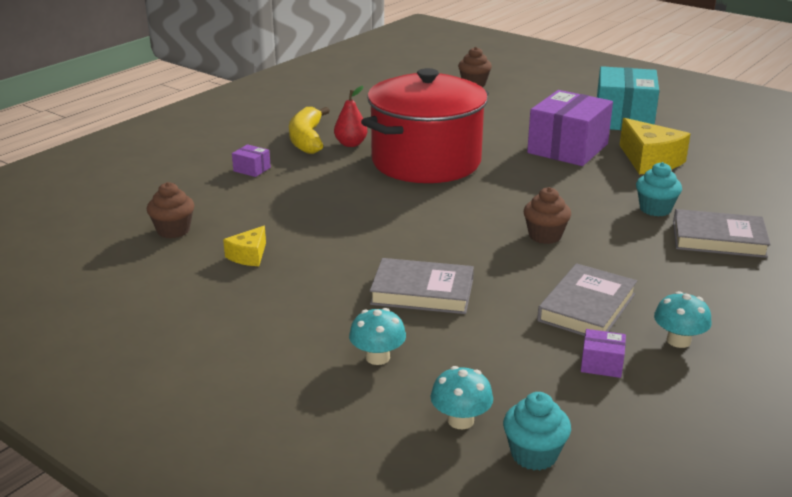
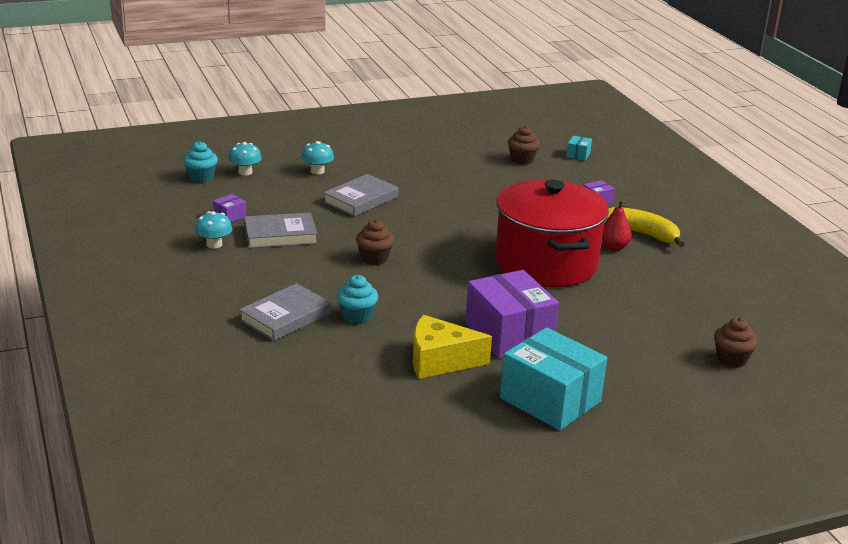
camera: 120 degrees right, 0 degrees up
yellow cheese [223,226,266,266] -> none
grey book [537,263,637,336] -> grey book turned 75 degrees counterclockwise [244,213,317,248]
none -> turquoise box [566,135,592,161]

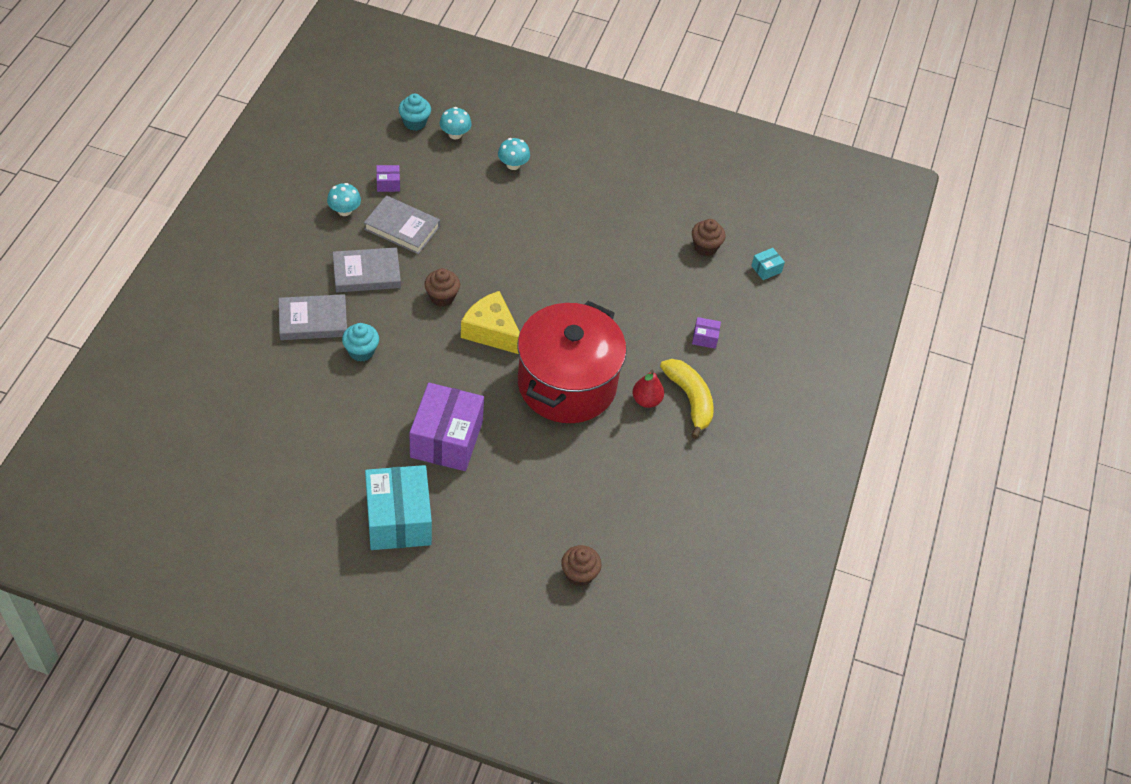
camera: 35 degrees right, 25 degrees up
grey book [323,174,398,217] -> grey book moved to [333,247,401,292]
yellow cheese [413,315,492,379] -> yellow cheese moved to [461,291,520,354]

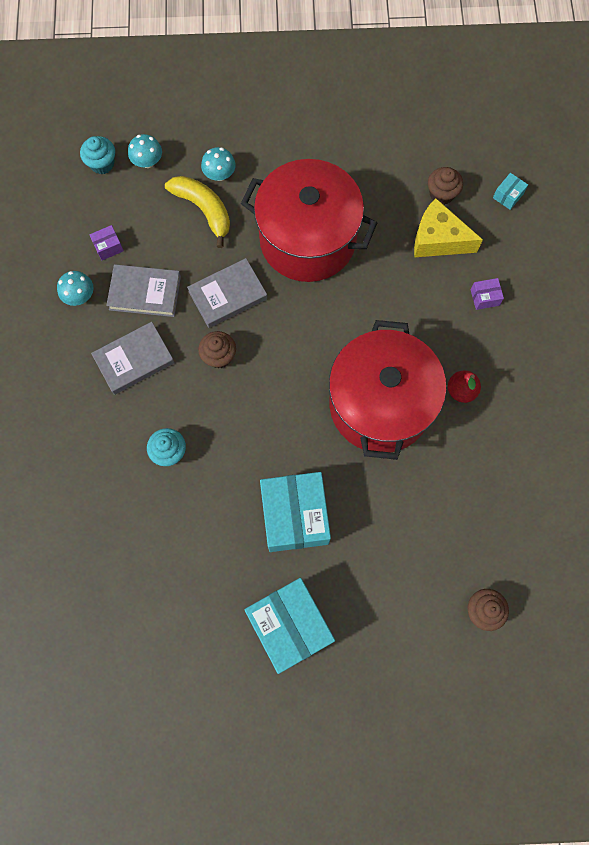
camera: 15 degrees left, 20 degrees up
grey book [279,294,347,340] -> grey book moved to [187,258,267,328]
purple box [410,383,484,471] -> turquoise box [260,472,331,552]
yellow cheese [461,291,520,354] -> yellow cheese moved to [414,198,483,257]
yellow banana [660,359,714,439] -> yellow banana moved to [165,176,230,248]
none -> red pot [241,159,377,282]

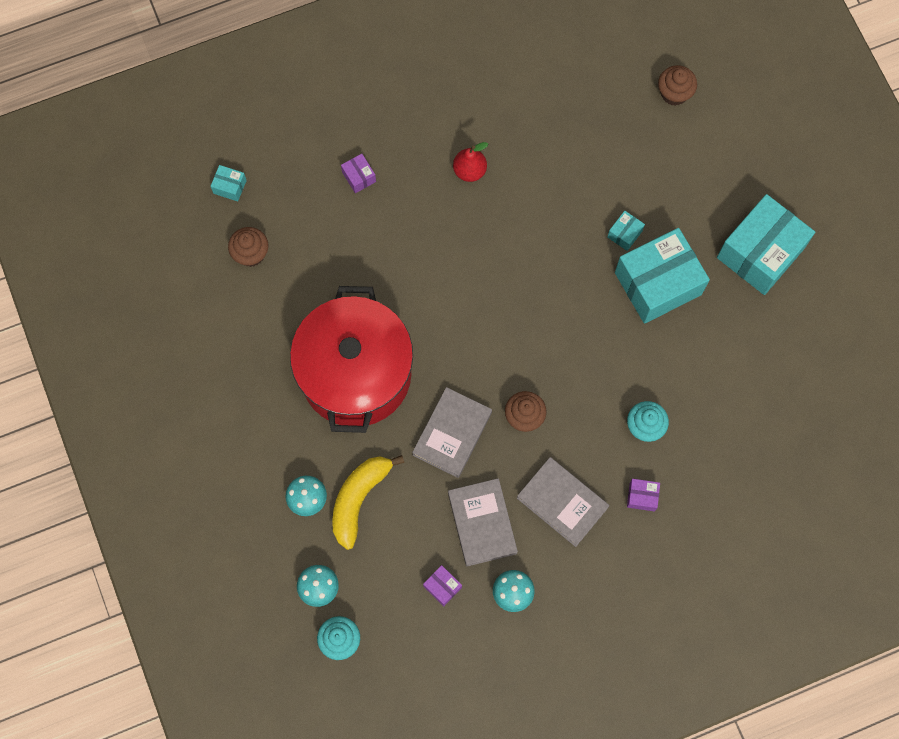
camera: 110 degrees left, 0 degrees up
grey book [187,258,267,328] -> grey book turned 75 degrees clockwise [412,387,492,478]
red pot [329,320,446,460] -> none
yellow cheese [414,198,483,257] -> none
none -> turquoise box [607,211,645,251]
none -> purple box [627,479,660,512]

